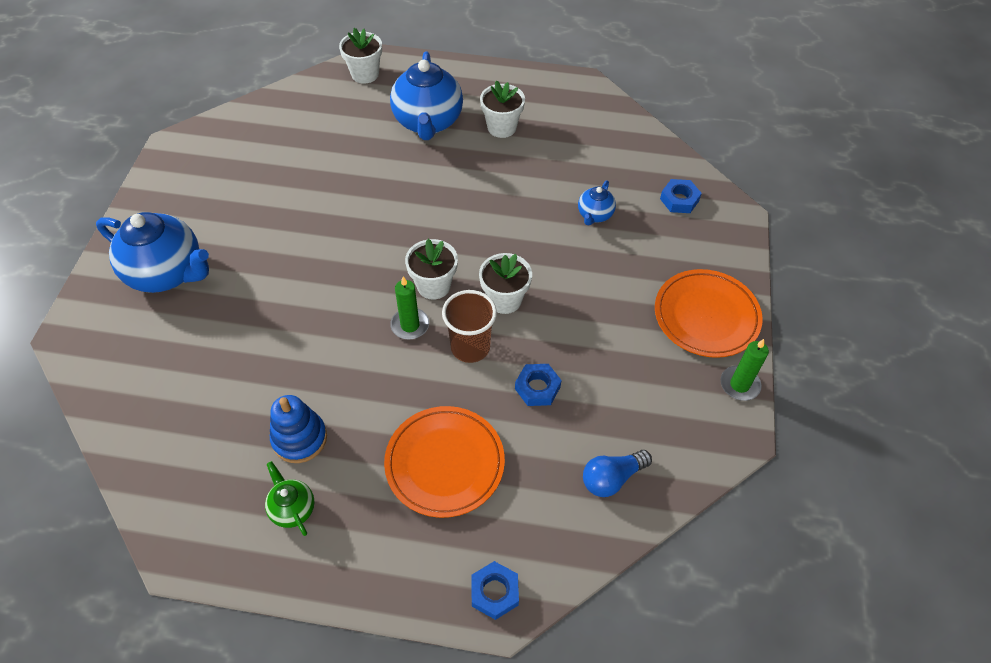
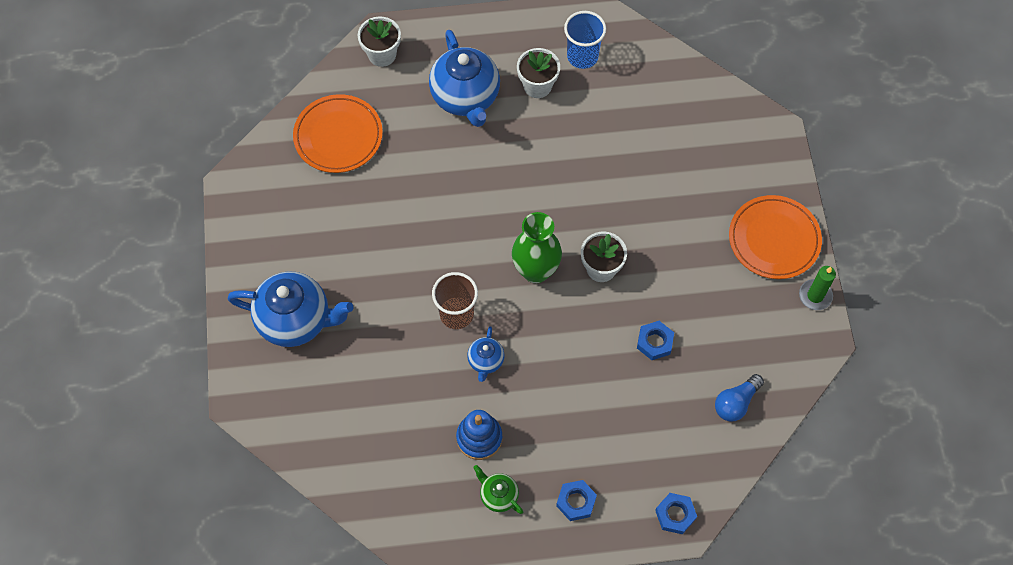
camera: 15 degrees left, 10 degrees up
orange plate [384,406,505,518] -> orange plate moved to [293,94,383,173]
green candle [390,276,429,340] -> none
white flower pot [405,239,458,300] -> green vase [512,212,562,283]
brown cup [442,290,497,363] -> brown cup moved to [432,272,478,329]
blue teapot [578,180,616,226] -> blue teapot moved to [467,326,505,382]
blue nut [660,179,702,213] -> blue nut moved to [556,480,597,521]
none -> blue cup [564,11,606,69]

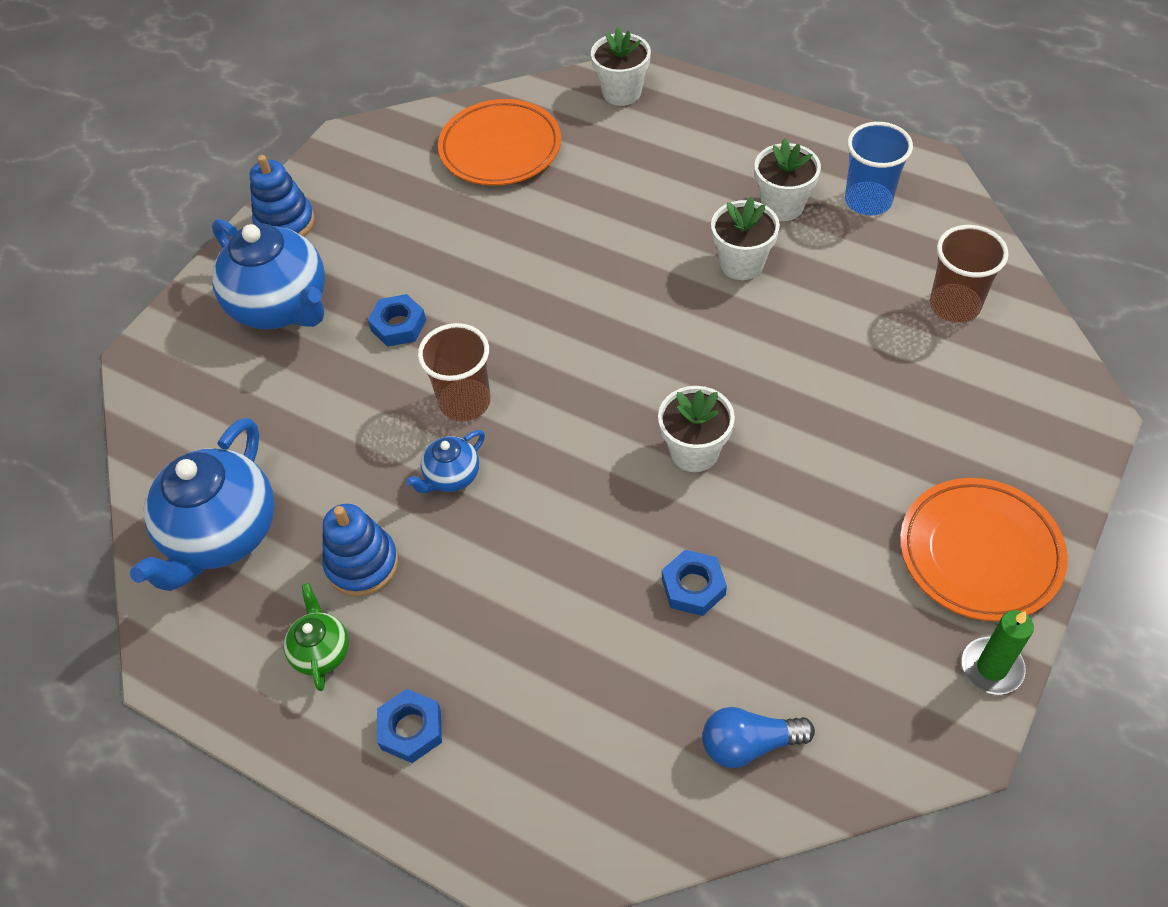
camera: 40 degrees right, 10 degrees down
blue teapot [429,30,500,127] -> blue teapot moved to [130,418,275,591]
green vase [512,212,562,283] -> none
blue nut [655,493,697,534] -> blue nut moved to [368,294,426,347]
none -> blue stacking toy [250,155,315,237]
none -> white flower pot [711,197,780,280]
none -> brown cup [930,225,1009,323]

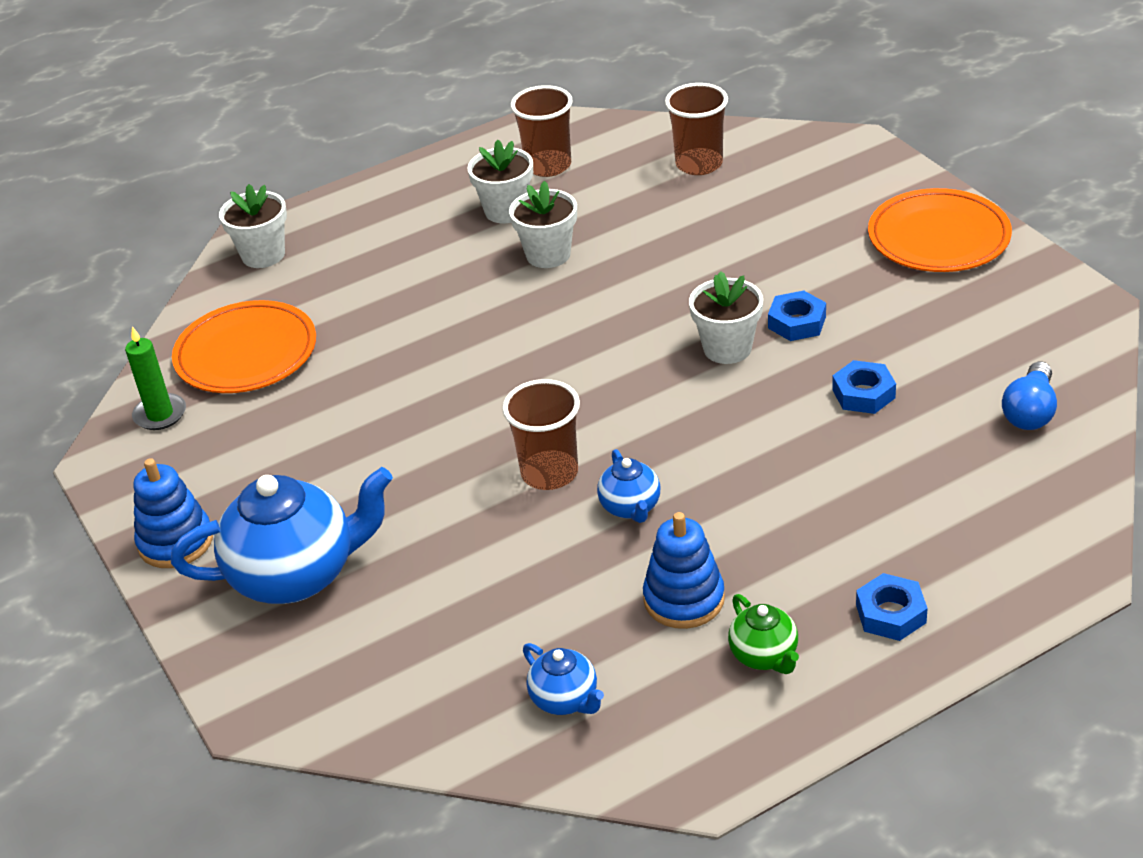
camera: 60 degrees left, 15 degrees down
blue teapot [130,418,275,591] -> blue teapot [523,643,604,715], size x0.48
green teapot [284,583,349,691] -> green teapot turned 135 degrees counterclockwise [728,594,799,674]
blue nut [368,294,426,347] -> blue nut moved to [768,291,826,341]
blue cup [845,122,913,215] -> brown cup [510,85,573,177]
green candle [962,610,1034,695] -> green candle moved to [125,327,186,430]

